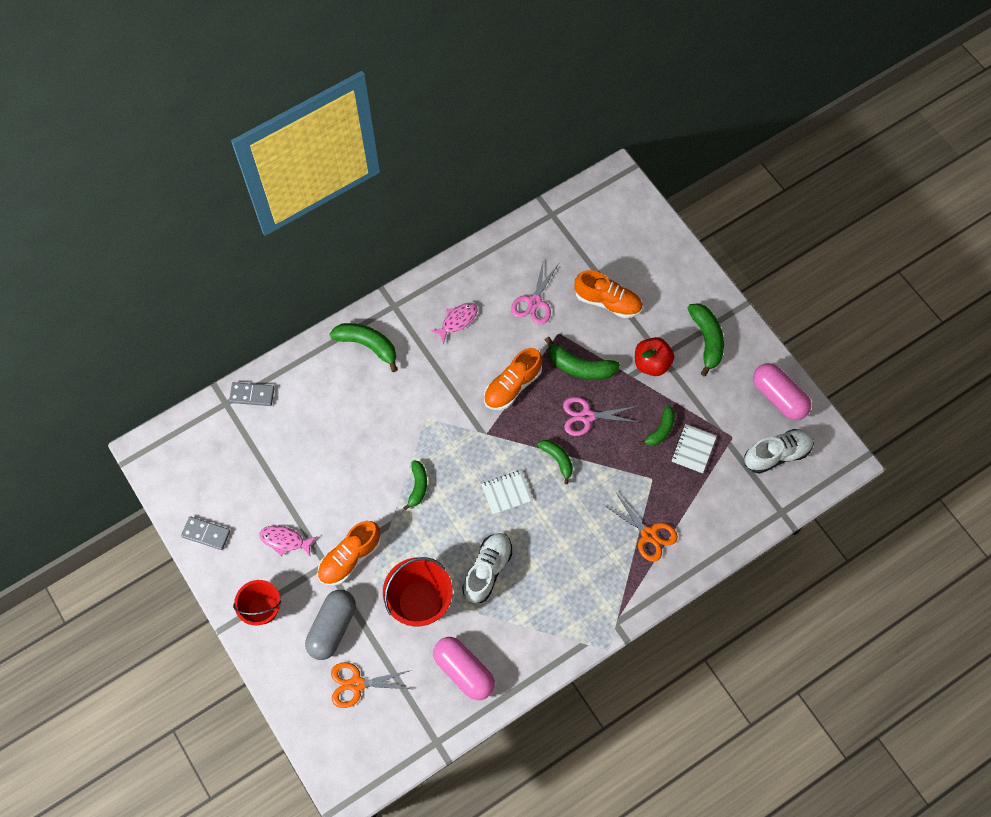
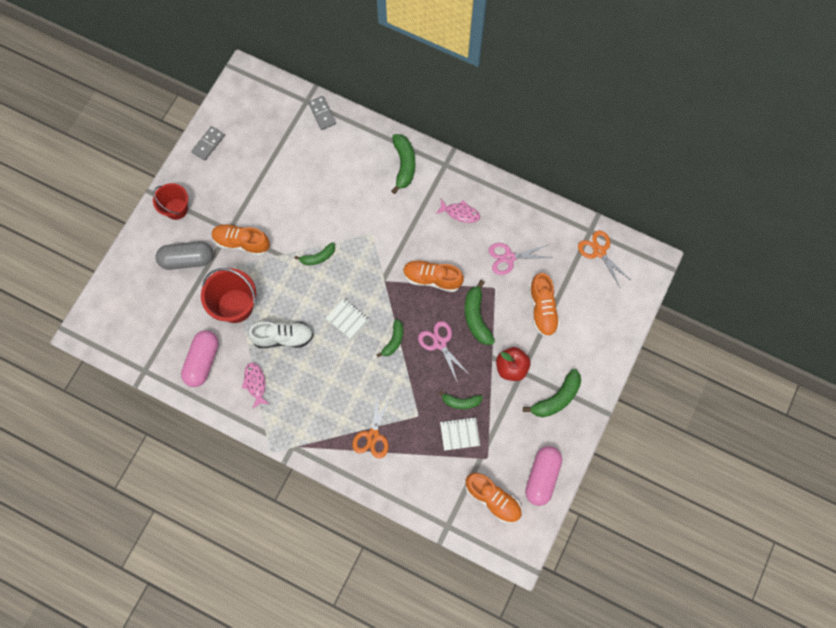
camera: 60 degrees right, 5 degrees up
grey domino [181,516,230,550] -> grey domino turned 45 degrees clockwise [191,126,225,161]
pink fish [260,526,317,556] -> pink fish moved to [242,362,269,409]
orange scissors [331,662,411,708] -> orange scissors moved to [578,230,632,289]
white shoe [744,429,814,474] -> orange shoe [465,473,522,523]

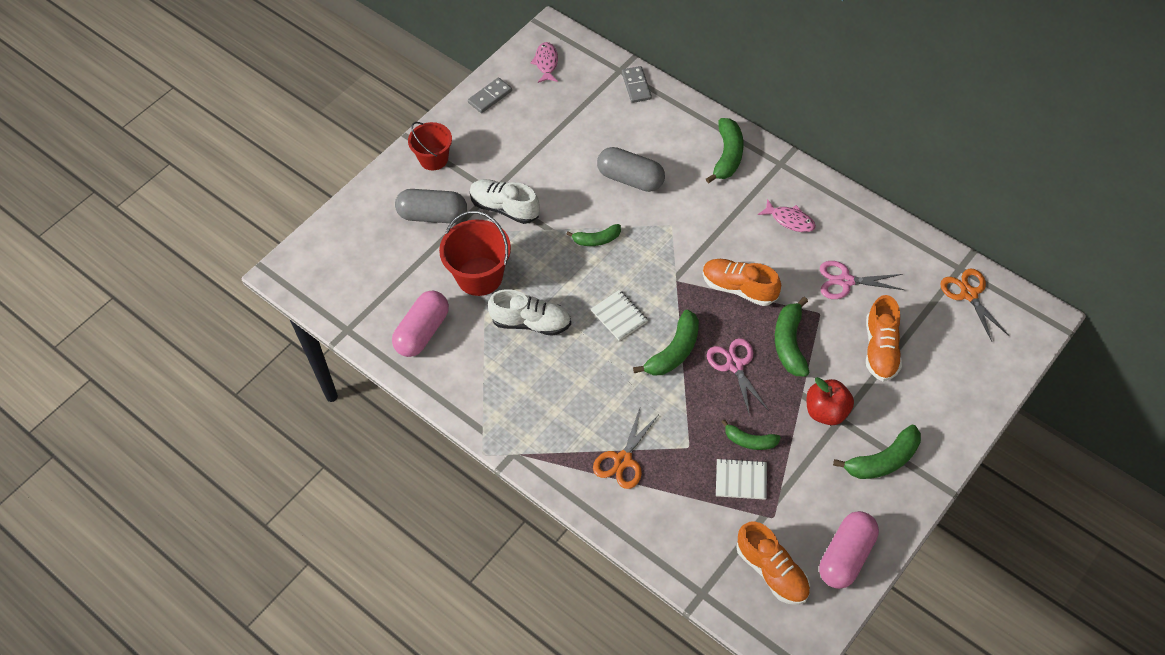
camera: 15 degrees right, 15 degrees down
orange shoe [212,224,270,256] -> white shoe [470,179,540,224]
pink fish [242,362,269,409] -> pink fish moved to [531,42,558,83]
green banana [377,319,403,357] -> green banana [633,310,699,375], size x1.57
none -> grey capsule [597,147,665,192]

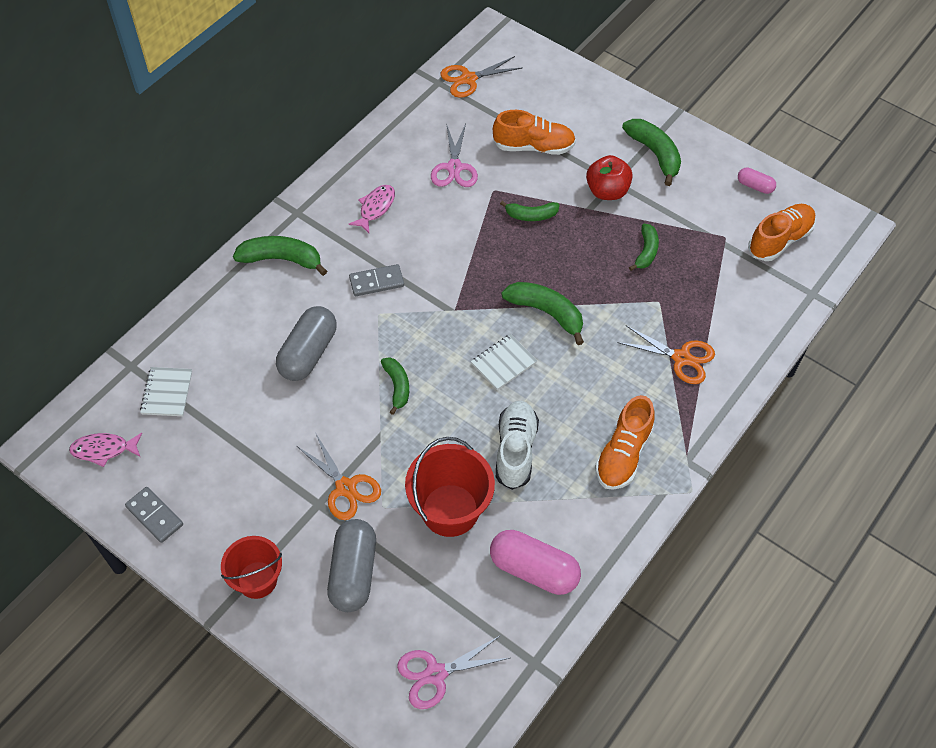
camera: 95 degrees left, 0 degrees up
white shoe [470,179,540,224] -> orange scissors [297,432,381,520]
grey domino [622,66,652,103] -> grey domino moved to [349,264,404,296]
orange shoe [703,259,781,306] -> orange shoe moved to [595,395,655,490]
pink scissors [707,338,769,416] -> pink scissors moved to [397,635,510,709]
white notebook [716,458,767,500] -> white notebook moved to [140,367,192,416]
green banana [775,297,810,377] -> green banana [500,201,559,221], size x0.64
pink capsule [819,511,879,589] -> pink capsule [738,167,776,194], size x0.51

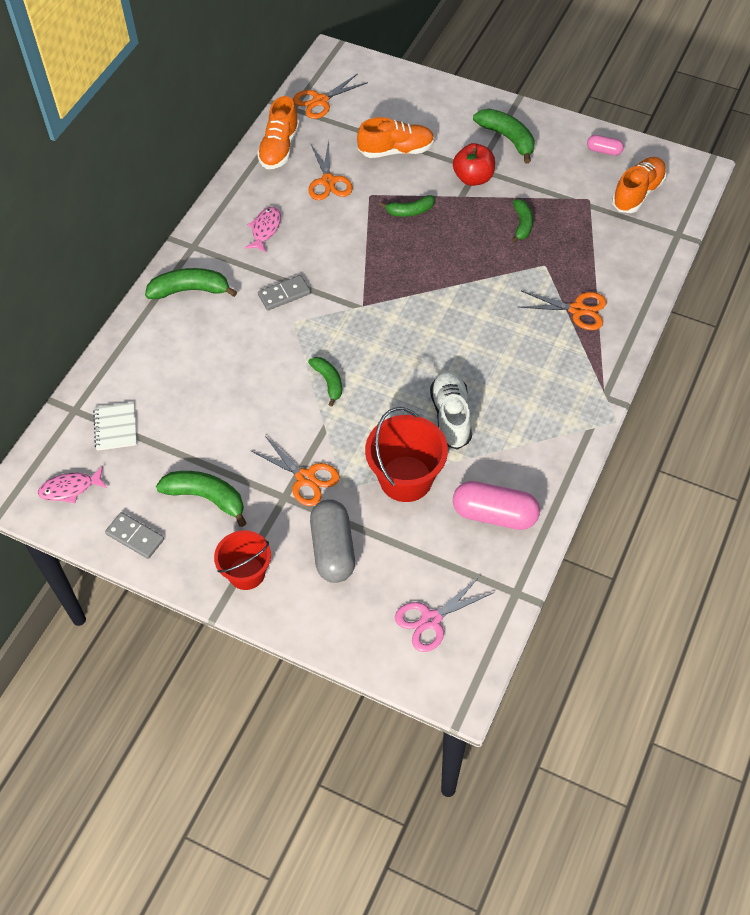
camera: 10 degrees left, 0 degrees up
grey capsule [276,306,337,381] -> none
pink scissors [431,123,478,187] -> orange scissors [308,140,353,200]
white notebook [471,334,537,390] -> none
green banana [502,282,584,345] -> green banana moved to [156,471,246,527]
orange shoe [595,395,655,490] -> orange shoe moved to [257,96,300,169]

